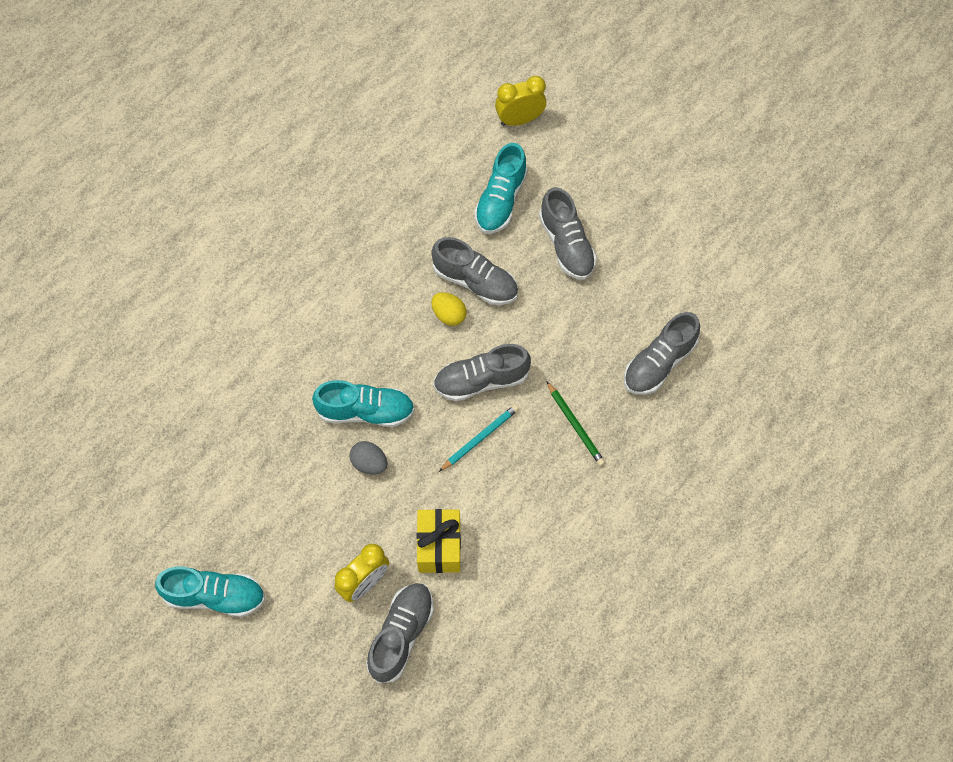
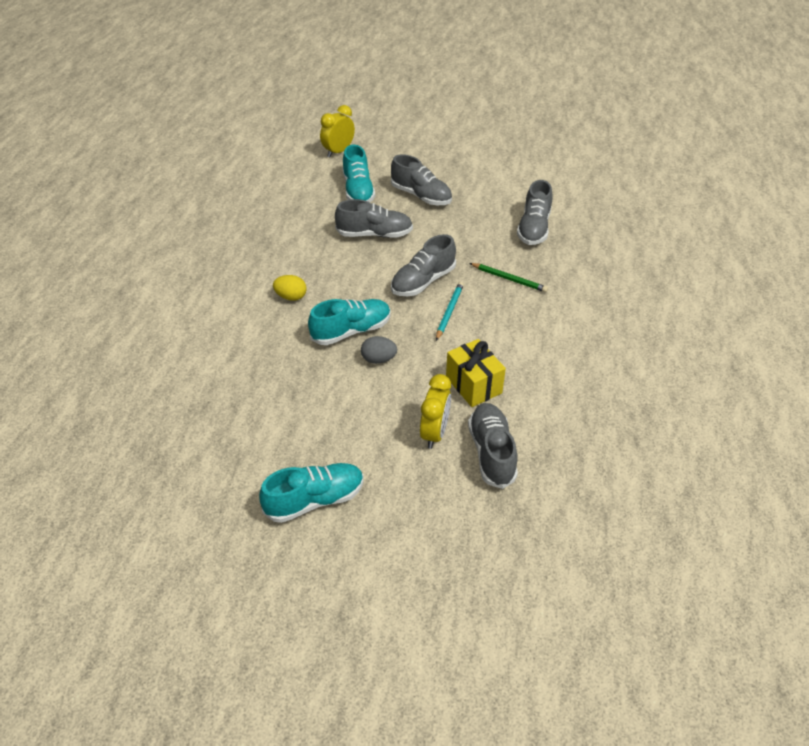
camera: 30 degrees left, 20 degrees down
yellow egg [431,292,467,326] -> yellow egg moved to [273,275,307,301]

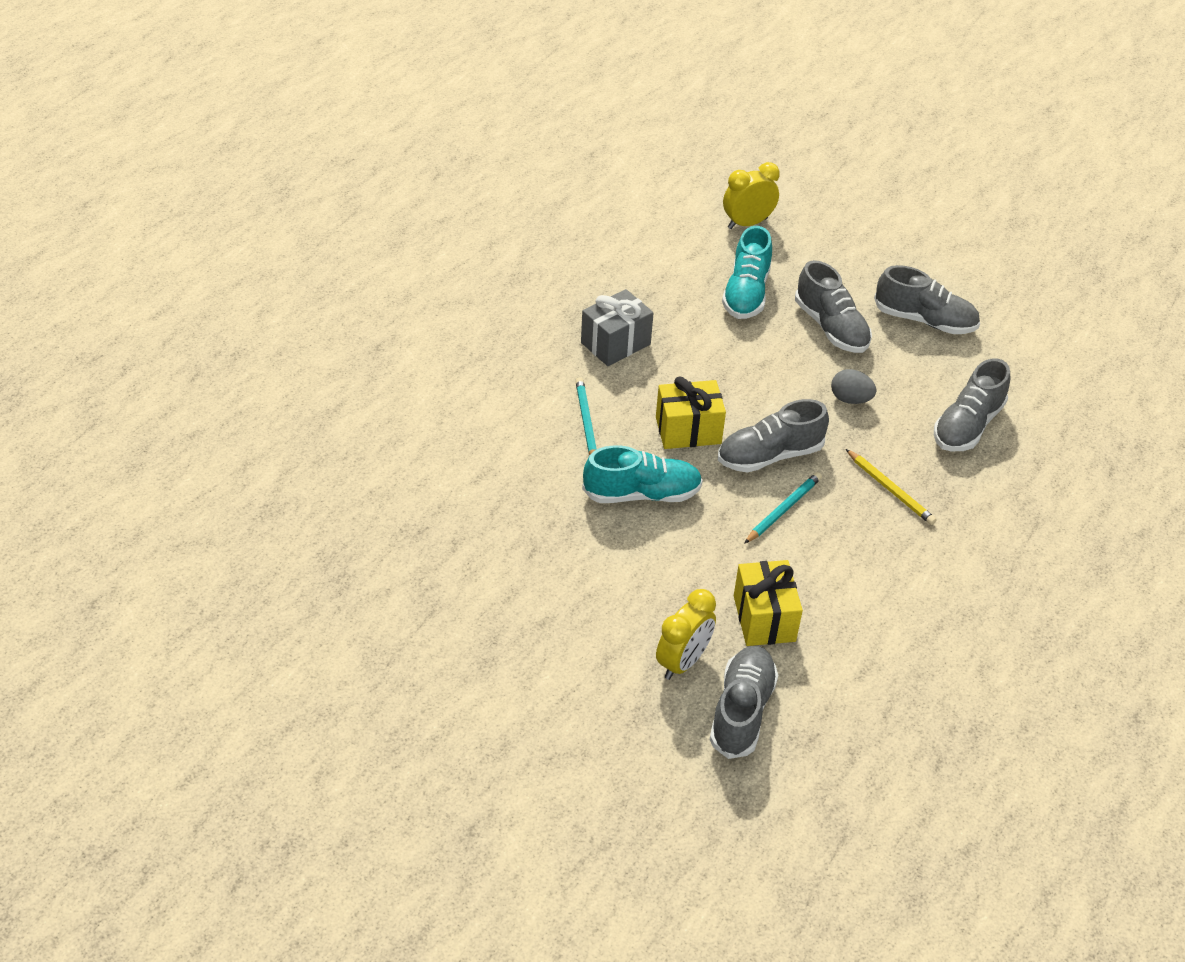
camera: 20 degrees right, 0 degrees up
turquoise shoe [259,463,364,523] -> none
yellow egg [273,275,307,301] -> turquoise pencil [575,377,597,455]
grey shoe [335,199,413,238] -> grey shoe moved to [874,265,980,334]
grey egg [361,336,397,364] -> grey egg moved to [831,369,877,404]
green pencil [470,263,548,292] -> yellow pencil [846,449,936,525]
none -> grey gift [581,289,653,366]
none -> yellow gift [656,377,726,449]

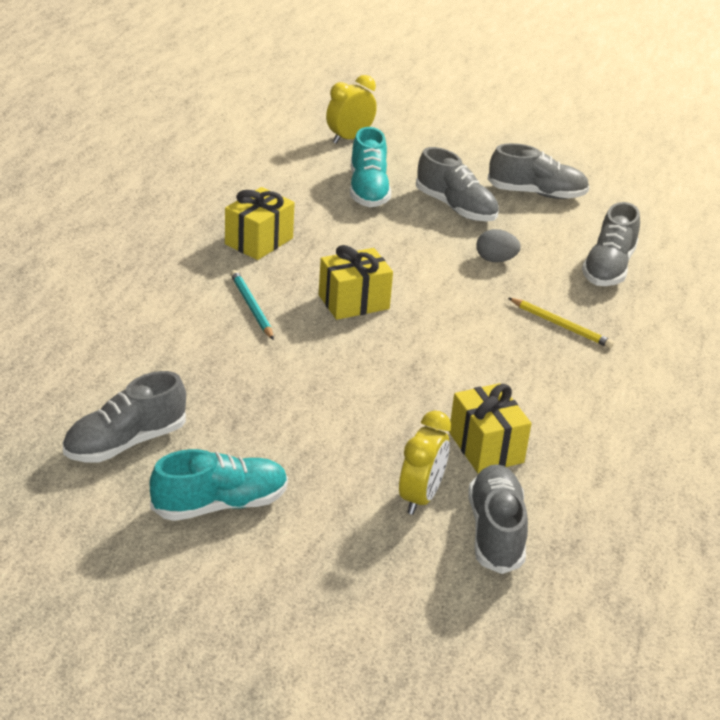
camera: 15 degrees left, 10 degrees down
grey gift [581,289,653,366] -> yellow gift [225,187,295,260]
turquoise shoe [582,445,703,503] -> turquoise shoe moved to [150,449,288,521]
grey shoe [718,399,829,472] -> grey shoe moved to [63,371,186,462]
turquoise pencil [744,472,822,544] -> none

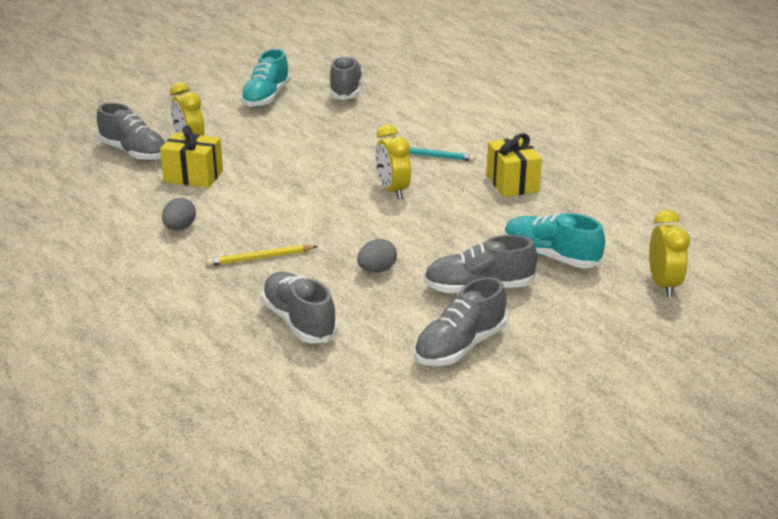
camera: 130 degrees right, 5 degrees down
yellow gift [319,245,393,320] -> yellow clock [375,124,411,199]
none -> grey egg [162,198,196,230]

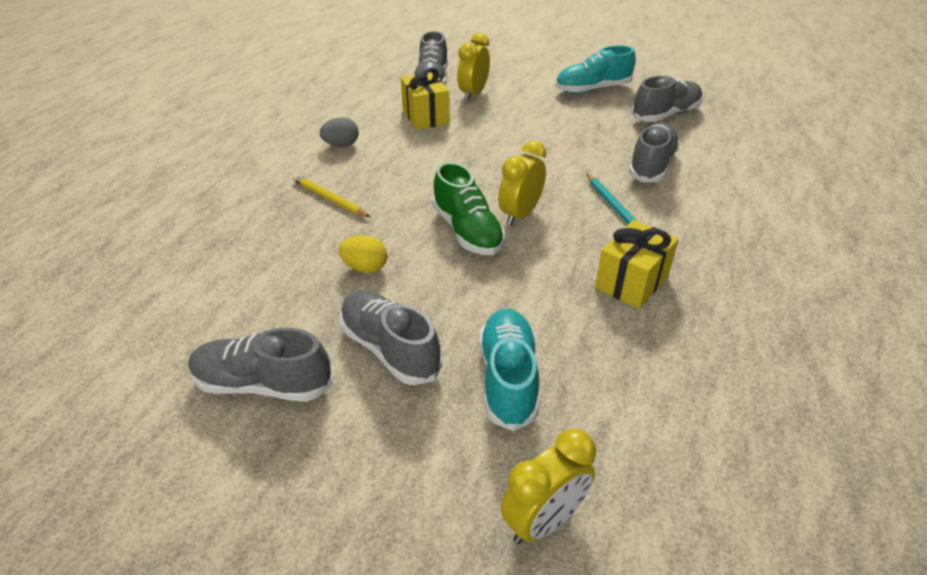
camera: 55 degrees right, 10 degrees up
grey shoe [261,272,338,343] -> grey shoe moved to [628,123,680,182]
grey egg [357,239,397,273] -> yellow egg [339,235,388,273]
none -> green shoe [432,162,505,255]

